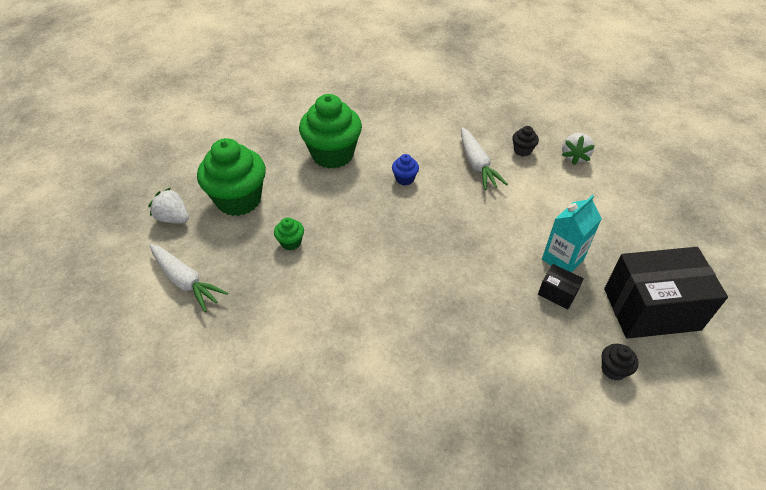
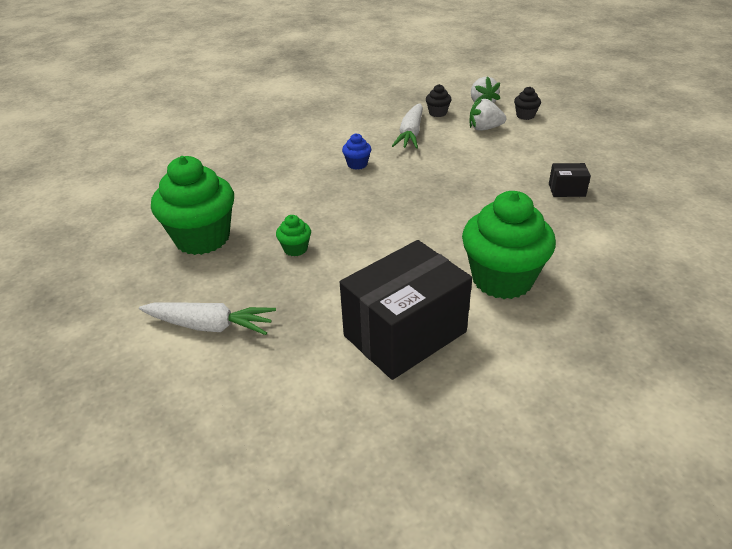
camera: 30 degrees left, 10 degrees down
white strawberry [148,188,189,223] -> white strawberry moved to [470,98,506,131]
green cupcake [299,94,362,169] -> green cupcake moved to [462,191,556,299]
white carrot [461,127,508,190] -> white carrot turned 60 degrees clockwise [392,103,423,149]
turquoise carton [542,195,602,273] -> none
black cupcake [602,344,639,380] -> black cupcake moved to [514,86,541,120]
black box [604,247,728,339] -> black box moved to [340,240,472,380]

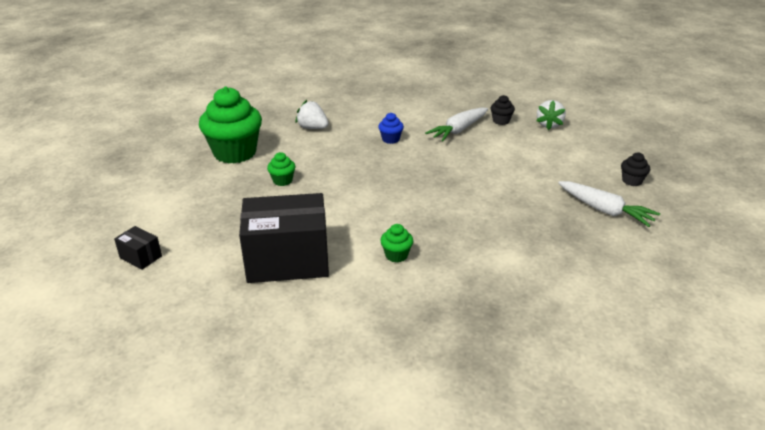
camera: 30 degrees right, 5 degrees down
white carrot [139,302,276,335] -> white carrot moved to [558,181,660,227]
green cupcake [462,191,556,299] -> green cupcake [380,224,413,262], size x0.43
white strawberry [470,98,506,131] -> white strawberry moved to [295,100,329,129]
black cupcake [514,86,541,120] -> black cupcake moved to [621,153,650,186]
black box [549,163,591,197] -> black box moved to [114,226,162,270]

